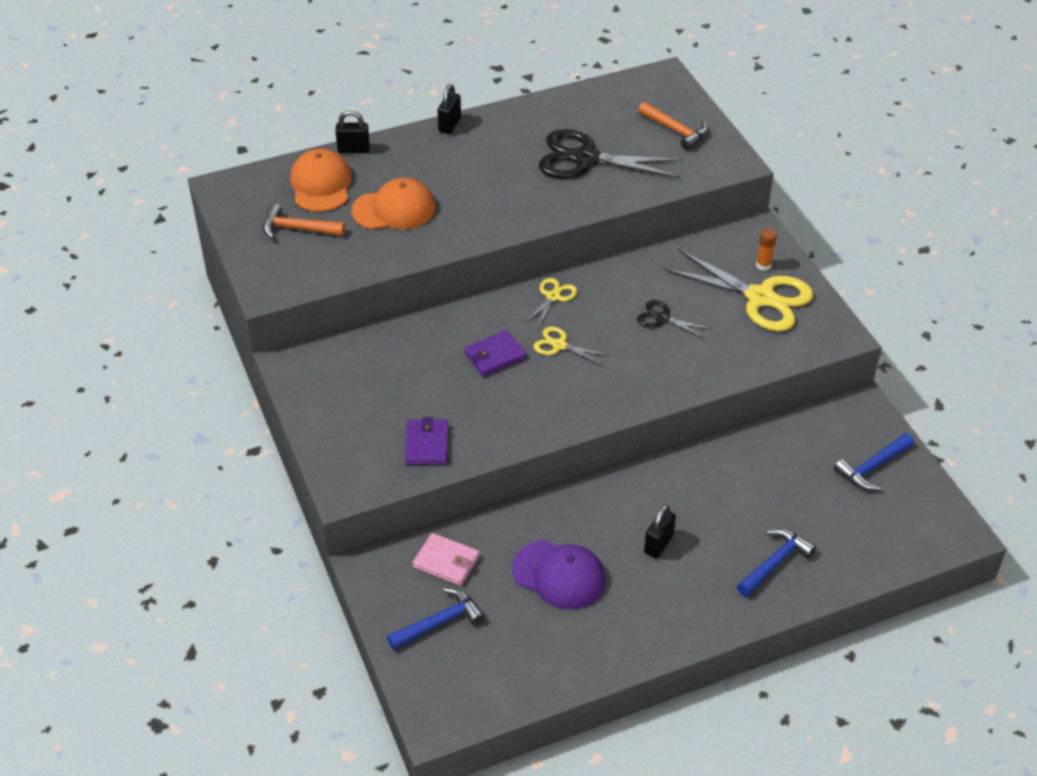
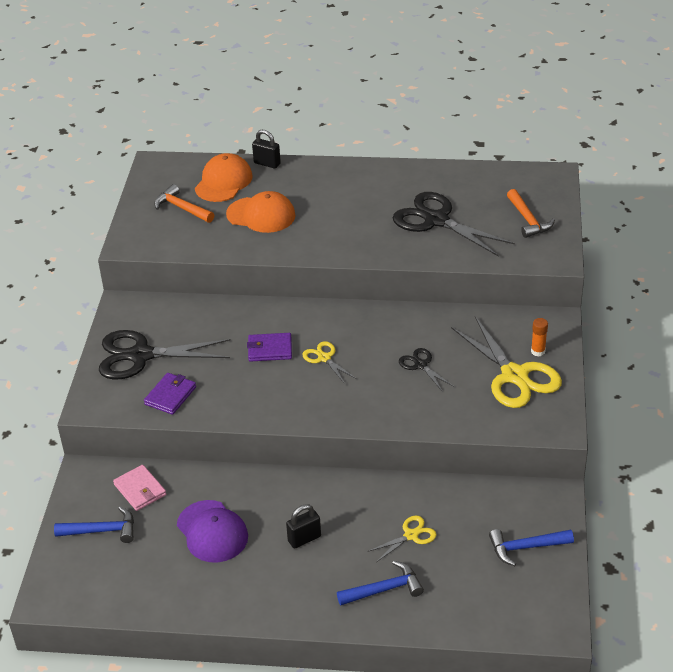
camera: 30 degrees right, 5 degrees down
black padlock [438,84,461,134] -> none
yellow scissors [524,278,577,329] -> yellow scissors moved to [367,516,437,562]
none -> black scissors [99,330,231,380]

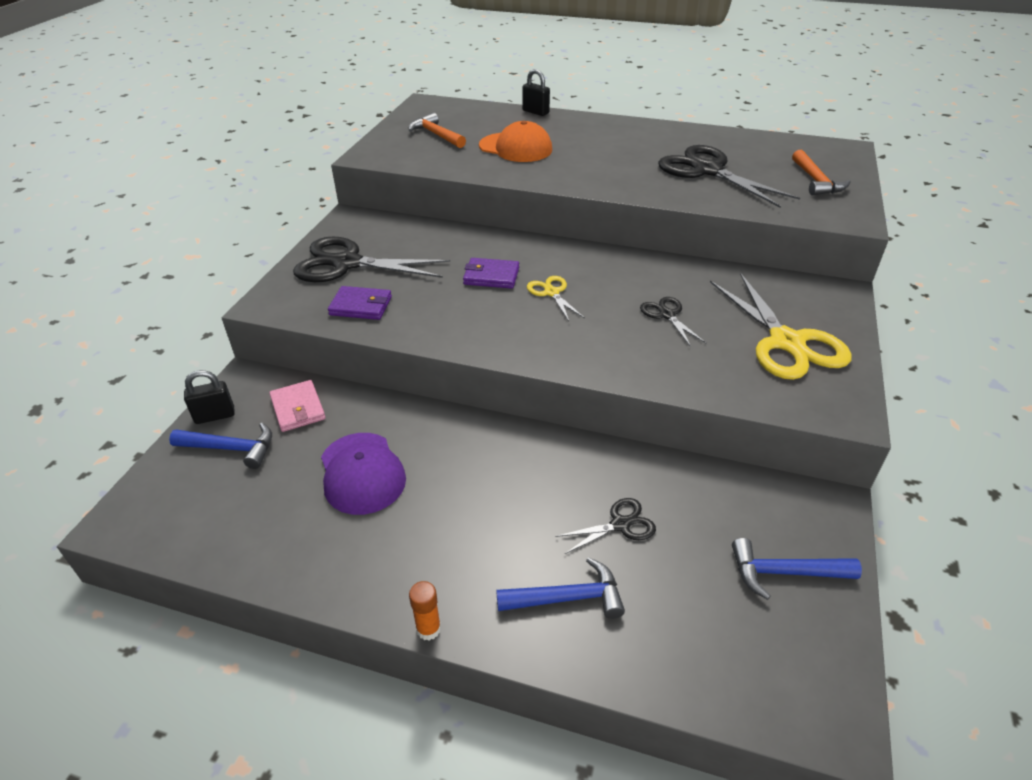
camera: 10 degrees right, 0 degrees up
purple wallet [144,373,196,415] -> purple wallet turned 60 degrees clockwise [328,286,392,320]
orange cap [195,153,253,202] -> none
black padlock [286,504,321,549] -> black padlock moved to [184,370,235,424]
yellow scissors [367,516,437,562] -> black scissors [555,498,656,554]
orange glue stick [531,318,548,357] -> orange glue stick moved to [409,581,441,640]

